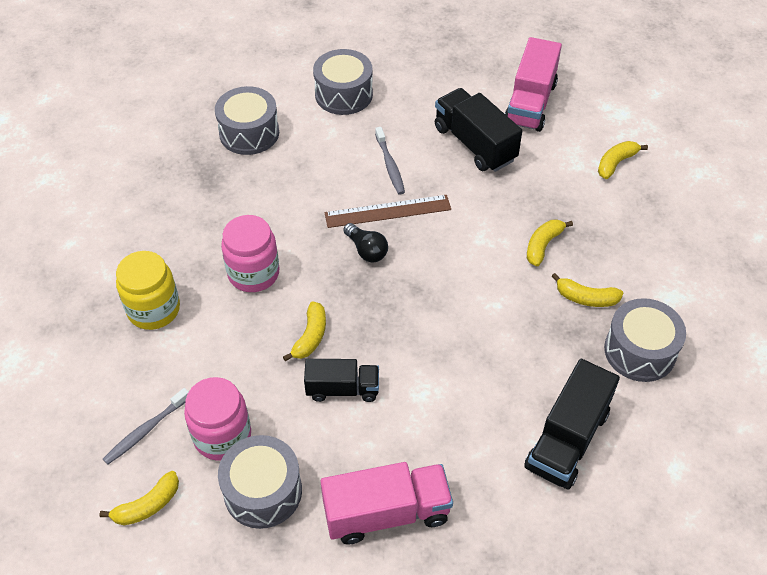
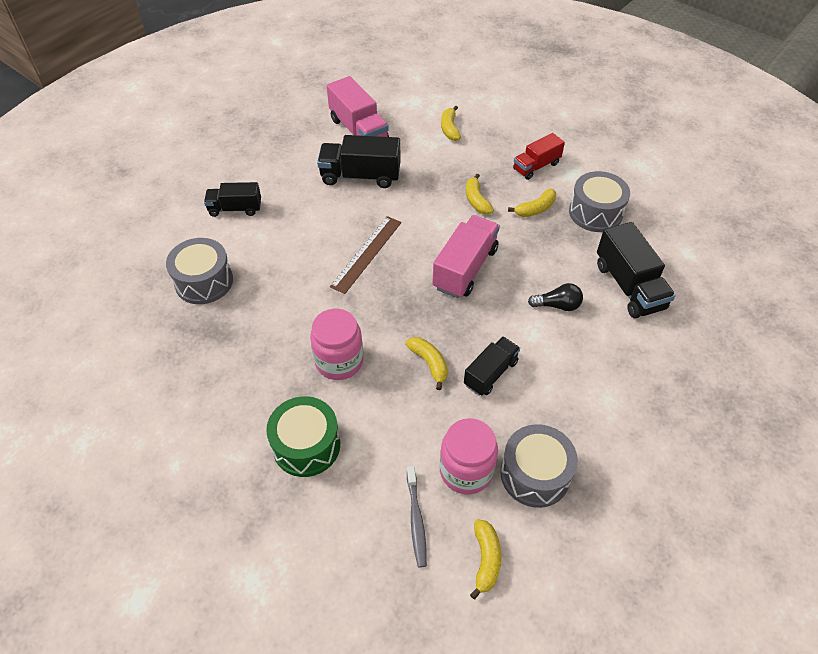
camera: 50 degrees left, 0 degrees up
yellow jar [116,251,180,330] -> green drum [266,396,340,477]
grey drum [313,49,373,115] -> black truck [204,182,261,217]
pink truck [320,462,453,544] -> pink truck moved to [432,215,500,298]
black light bulb [343,223,388,263] -> black light bulb moved to [528,283,583,311]
grey toothbrush [375,127,405,195] -> none
none -> red truck [513,133,565,180]

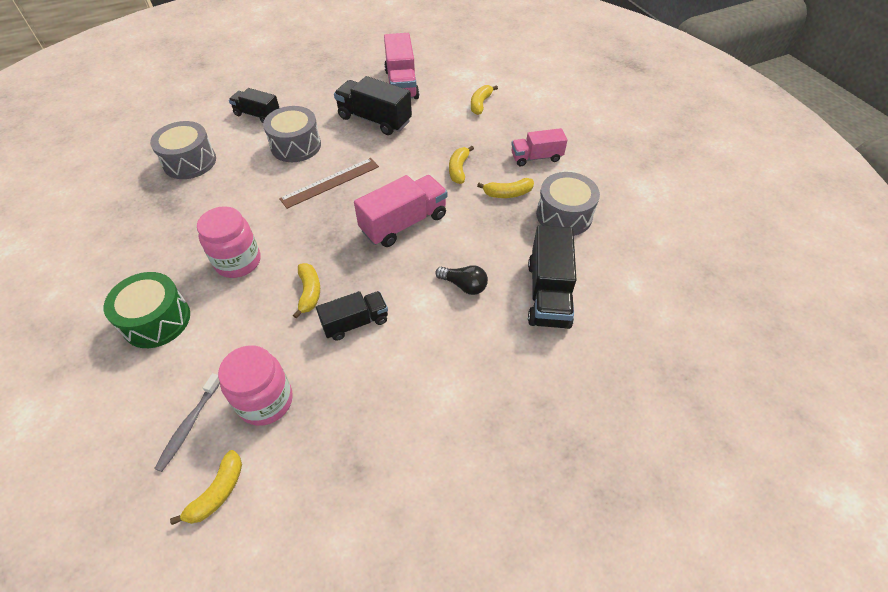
camera: 25 degrees right, 0 degrees up
grey drum [500,424,578,508] -> grey drum moved to [263,106,321,162]
red truck [513,133,565,180] -> pink truck [511,128,567,166]

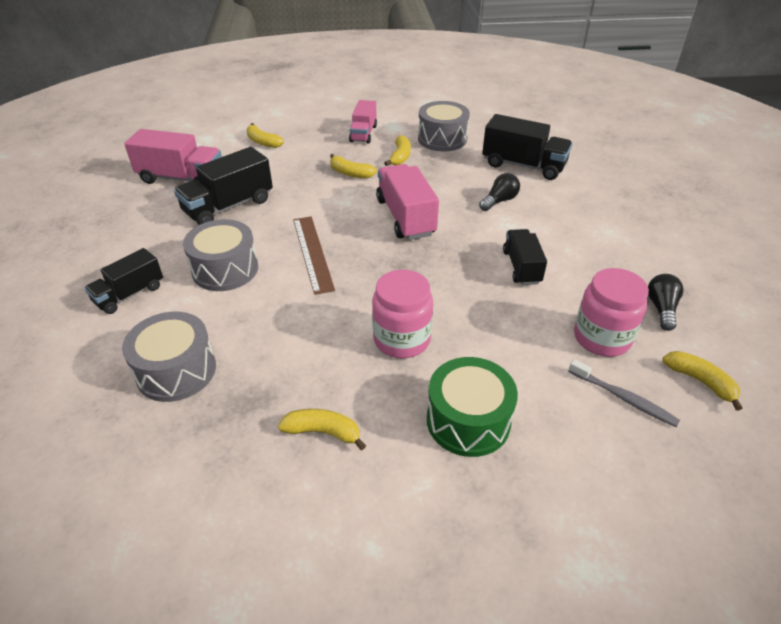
camera: 70 degrees left, 10 degrees down
yellow banana [293,263,320,319] -> yellow banana moved to [278,409,366,450]
none -> black light bulb [648,274,683,331]

